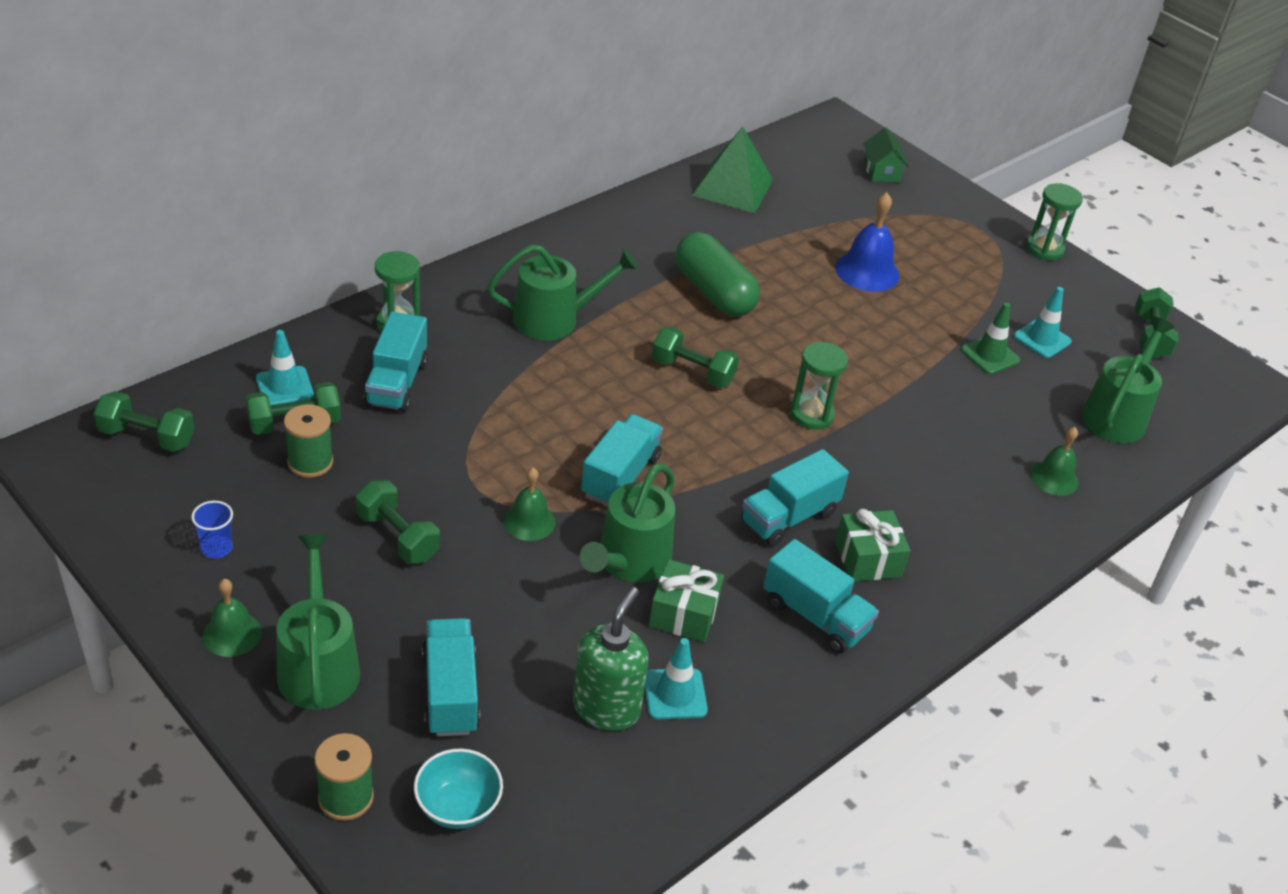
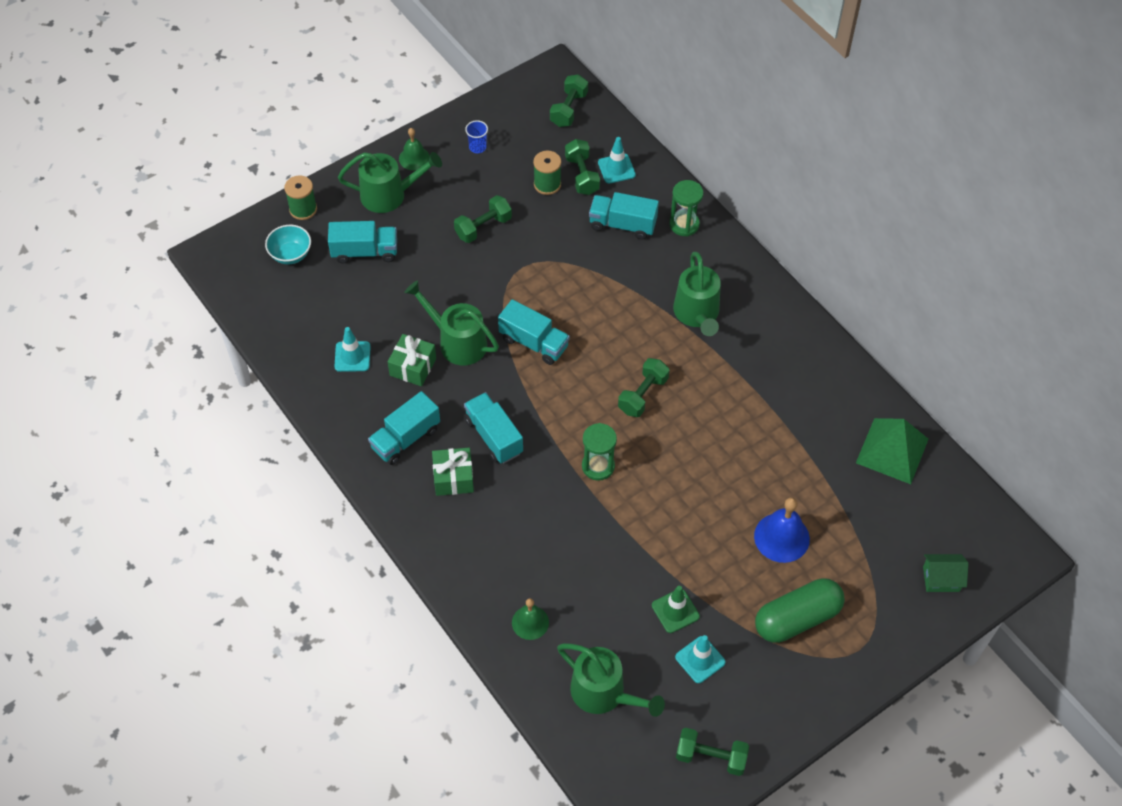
camera: 100 degrees right, 15 degrees up
green bell [503,468,555,541] -> none
green soap dispenser [573,587,649,731] -> none
green capsule [675,232,760,317] -> green capsule moved to [755,578,845,643]
green hourglass [1026,183,1083,260] -> none

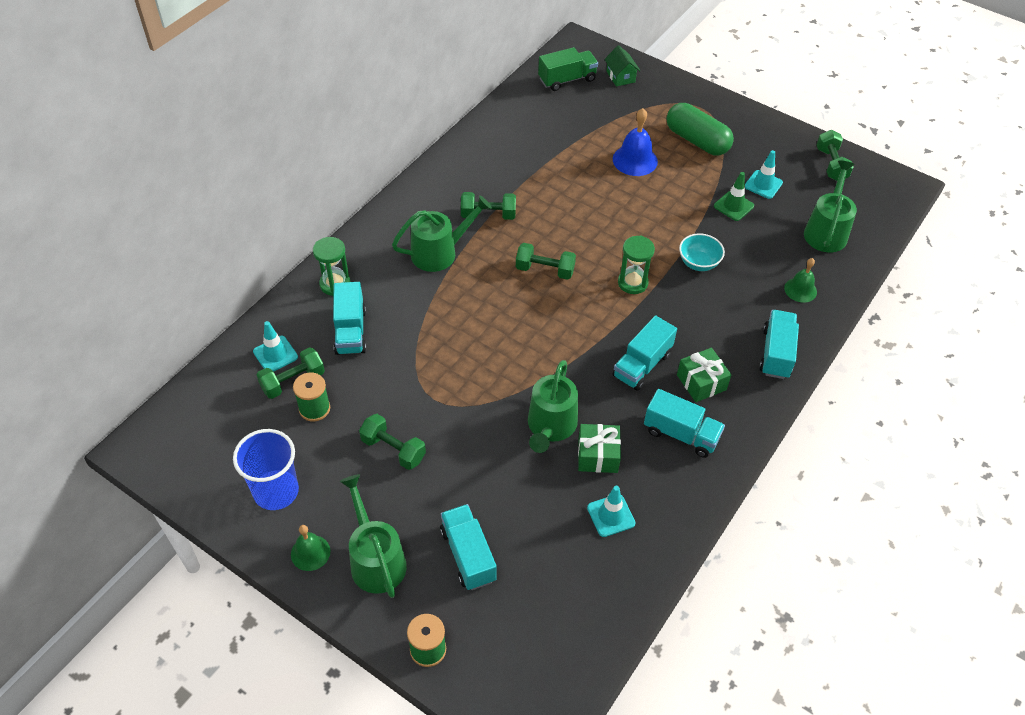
camera: 110 degrees left, 5 degrees down
turquoise bowl [265,225,311,264] -> turquoise bowl moved to [679,233,725,271]
blue cup [465,120,488,153] -> blue cup [233,429,299,510], size x2.11
turquoise truck [498,299,570,365] -> turquoise truck moved to [759,310,799,379]
green dumbbell [550,74,588,127] -> green dumbbell moved to [461,192,516,220]
green pyramid [856,418,928,484] -> none
none -> green truck [538,47,598,91]

